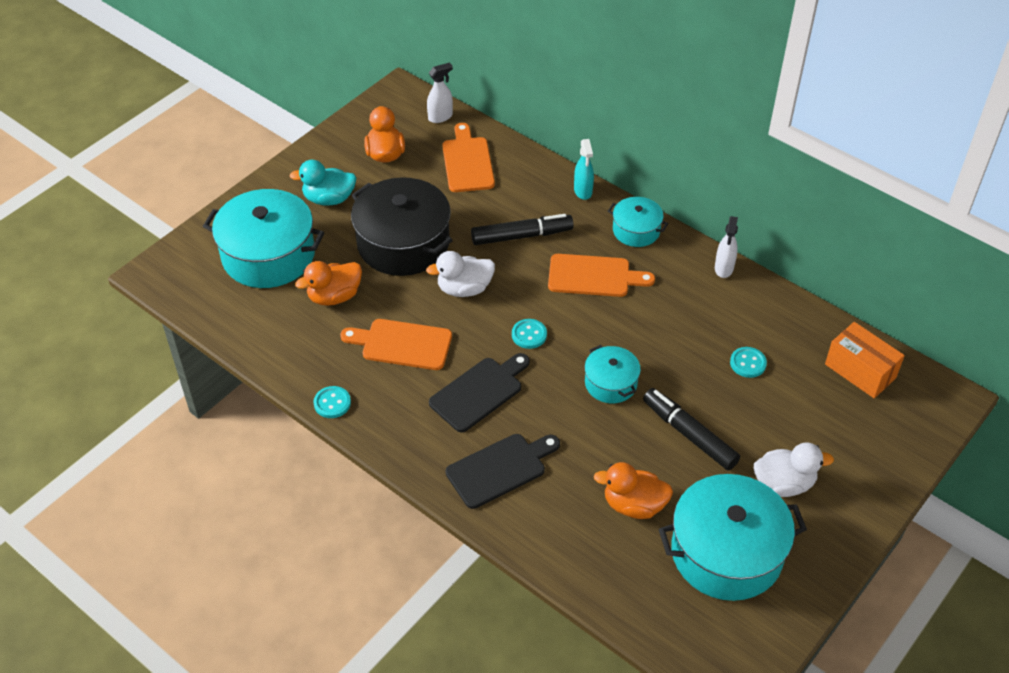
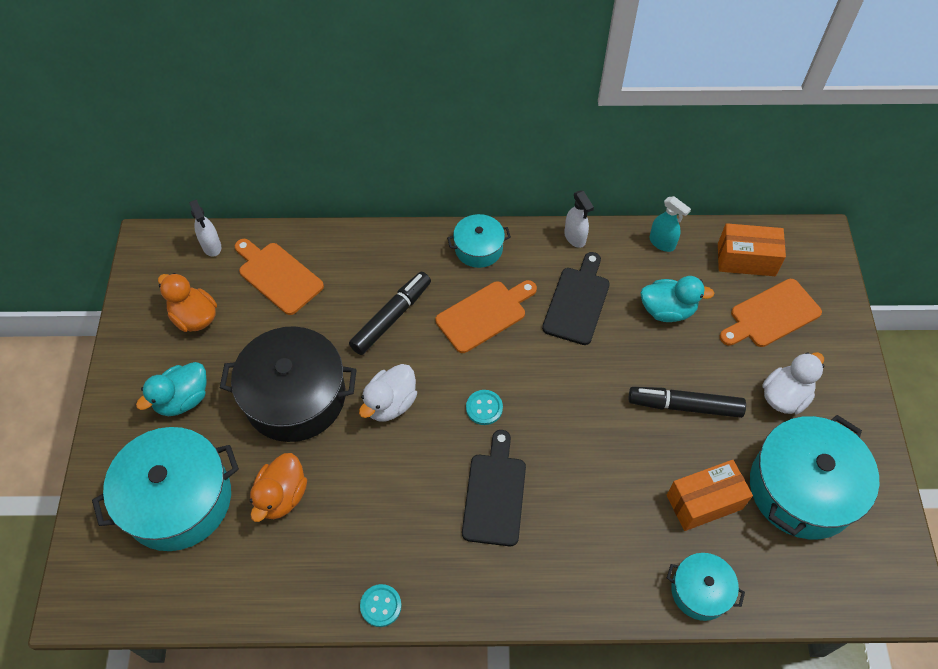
camera: 40 degrees left, 10 degrees up
orange cutting board [340,319,452,370] -> orange cutting board moved to [720,279,822,347]
white spray bottle [427,62,453,123] -> white spray bottle turned 135 degrees clockwise [189,199,221,257]
black cutting board [446,434,560,509] -> black cutting board moved to [542,252,610,345]
turquoise spray bottle [574,139,594,200] -> turquoise spray bottle moved to [649,196,691,252]
turquoise pot [584,345,641,403] -> turquoise pot moved to [667,553,745,621]
orange duck [594,462,673,519] -> orange box [667,460,753,531]
turquoise button [730,347,767,378] -> turquoise duck [640,276,715,322]

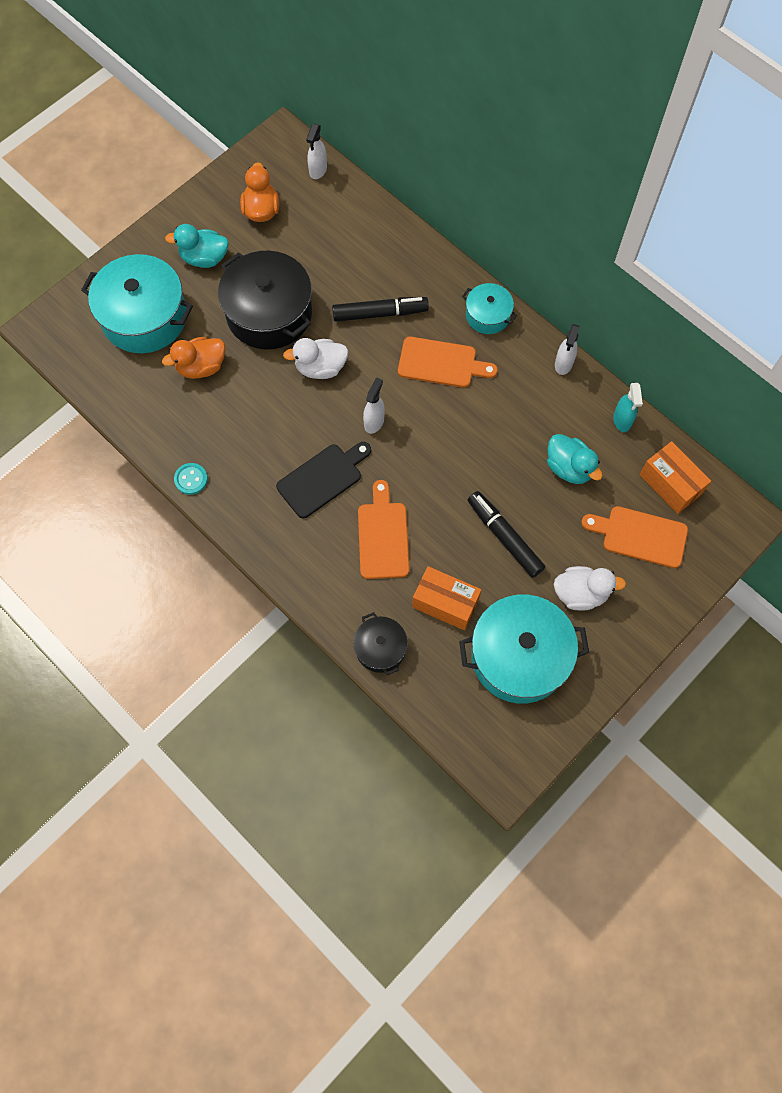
camera: 45 degrees right, 10 degrees up
orange cutting board [235,239,324,315] -> orange cutting board moved to [358,480,409,579]
turquoise button [466,390,503,425] -> white spray bottle [363,377,385,434]
black cutting board [542,252,610,345] -> none
turquoise pot [667,553,745,621] -> black pot [353,612,408,675]

